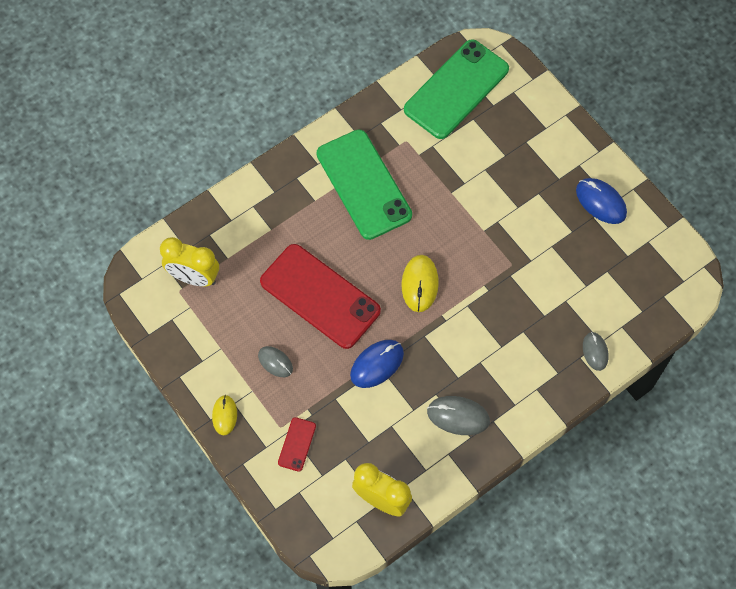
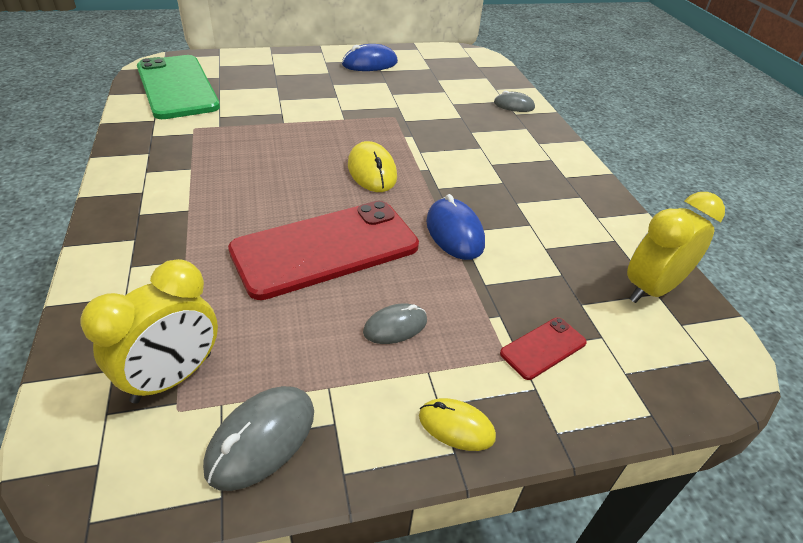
camera: 70 degrees left, 25 degrees down
red phone [278,417,316,472] -> red phone turned 75 degrees counterclockwise [500,317,587,380]
green phone [317,129,412,240] -> none
yellow mouse [402,255,439,312] -> yellow mouse turned 45 degrees clockwise [348,141,397,192]
grey mouse [427,396,490,435] -> grey mouse moved to [203,386,314,491]

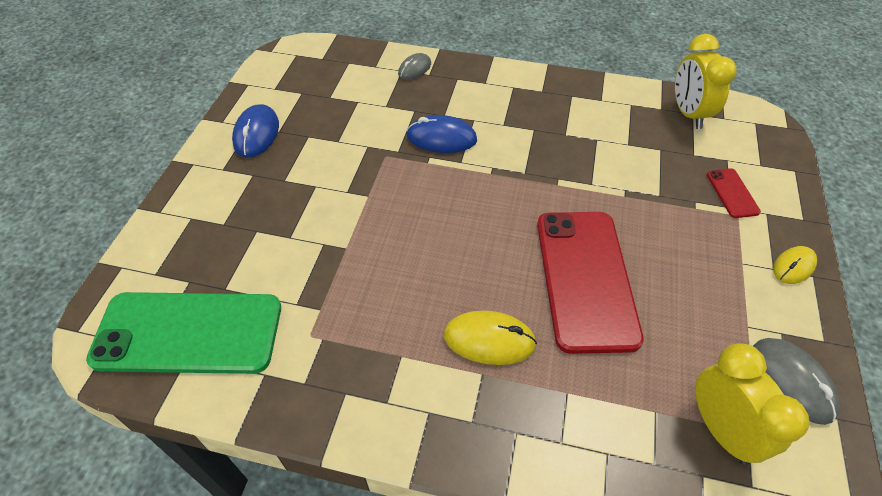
camera: 60 degrees left, 10 degrees up
yellow mouse [348,141,397,192] -> yellow mouse moved to [444,310,537,365]
grey mouse [363,303,427,344] -> none
blue mouse [426,194,485,260] -> blue mouse moved to [406,115,477,153]

